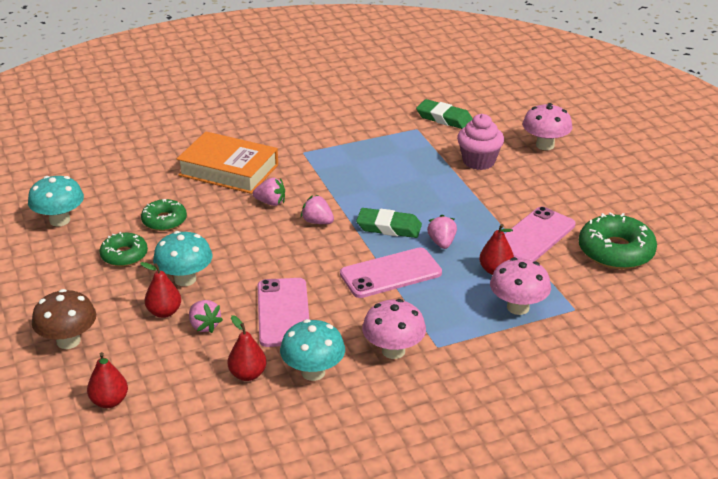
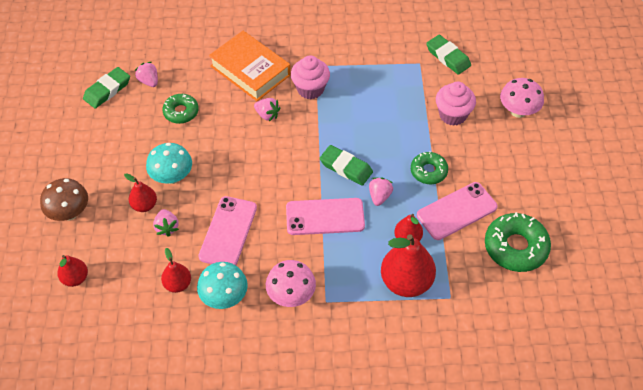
camera: 20 degrees right, 20 degrees up
turquoise mushroom [28,176,84,226] -> green eraser [83,67,130,109]
green donut [99,232,148,266] -> green donut moved to [411,152,448,184]
pink strawberry [301,195,334,224] -> pink strawberry moved to [135,62,158,87]
pink mushroom [490,258,551,315] -> red pear [381,234,436,297]
none -> pink cupcake [291,55,330,99]

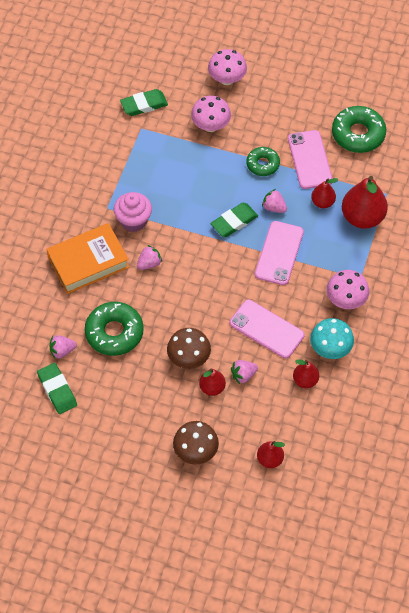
camera: 70 degrees left, 5 degrees up
turquoise mushroom [146,143,192,184] -> brown mushroom [167,328,211,369]
pink strawberry [153,209,179,237] -> pink strawberry turned 150 degrees clockwise [231,360,258,384]
green donut [162,94,199,124] -> green donut [85,302,144,356], size x1.63
pink cupcake [436,82,476,126] -> pink mushroom [191,96,231,132]

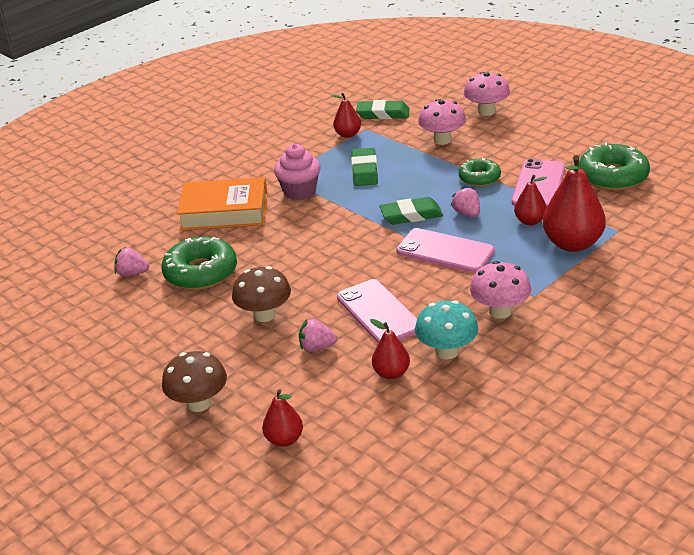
camera: 30 degrees right, 25 degrees down
green eraser [37,363,77,414] -> green eraser moved to [351,148,378,186]
pink strawberry [137,245,162,270] -> none
red pear [199,369,226,396] -> red pear moved to [331,93,361,138]
pink phone [255,221,304,285] -> pink phone turned 75 degrees clockwise [396,228,495,273]

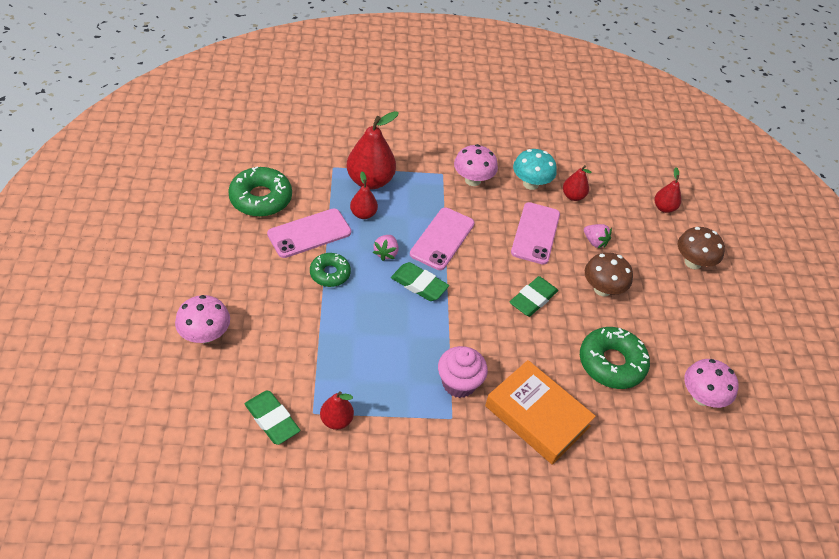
camera: 145 degrees left, 15 degrees up
pink strawberry [114,247,149,276] -> none
green eraser [351,148,378,186] -> green eraser moved to [510,276,558,317]
pink phone [396,228,495,273] -> pink phone turned 45 degrees clockwise [410,208,475,270]
pink mushroom [418,99,466,145] -> pink mushroom moved to [684,359,739,408]

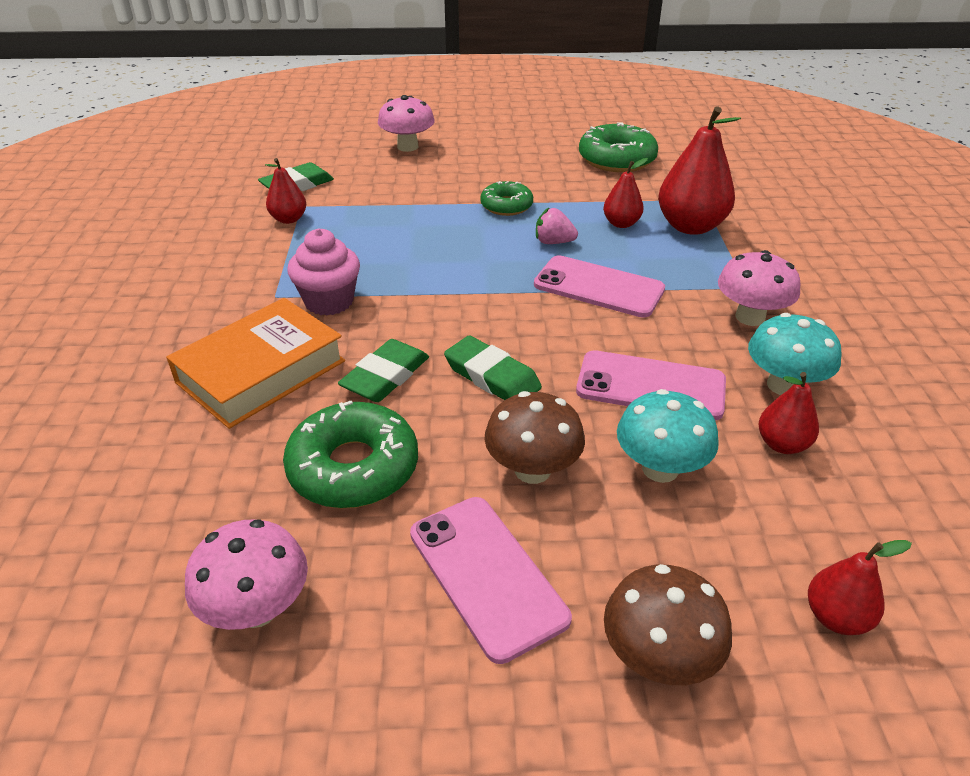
camera: 95 degrees right, 10 degrees down
pink phone [267,208,351,258] -> pink phone moved to [410,497,572,664]
green eraser [391,262,449,301] -> green eraser moved to [338,339,429,402]
pink strawberry [584,224,612,248] -> turquoise mushroom [617,389,719,483]

